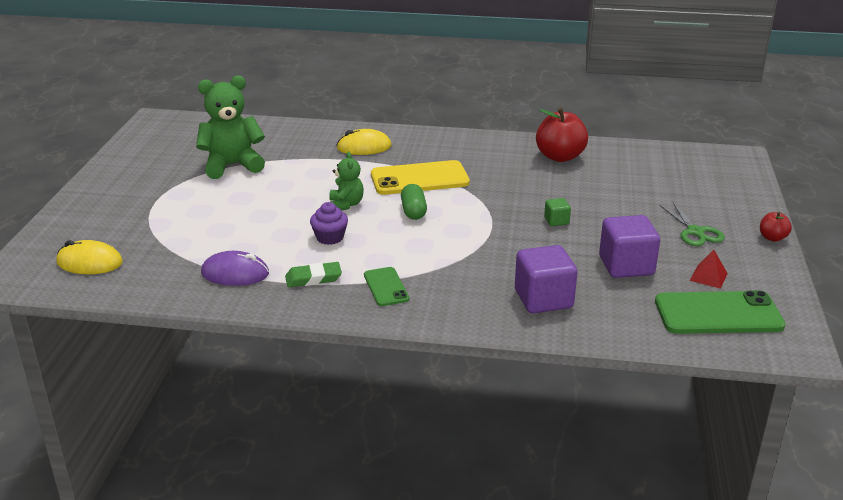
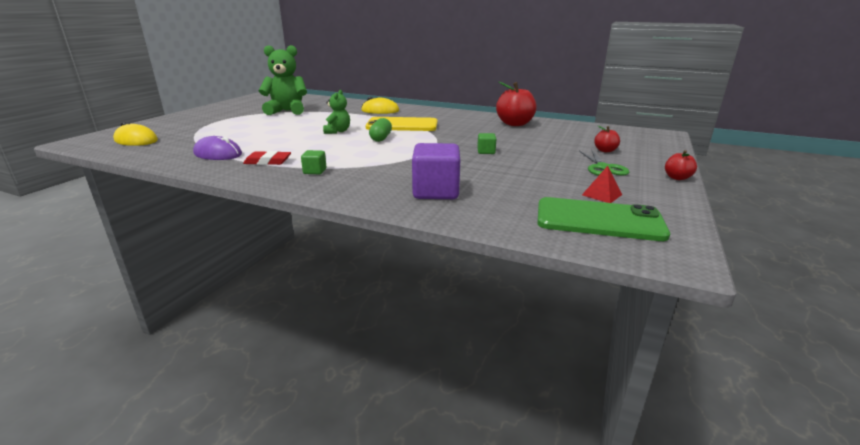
camera: 15 degrees right, 5 degrees down
green eraser [285,262,342,287] -> red eraser [243,151,291,165]
purple cupcake [310,202,348,245] -> none
green phone [364,267,409,306] -> green cube [301,150,326,174]
purple cube [599,215,660,278] -> none
none -> red apple [594,126,620,152]

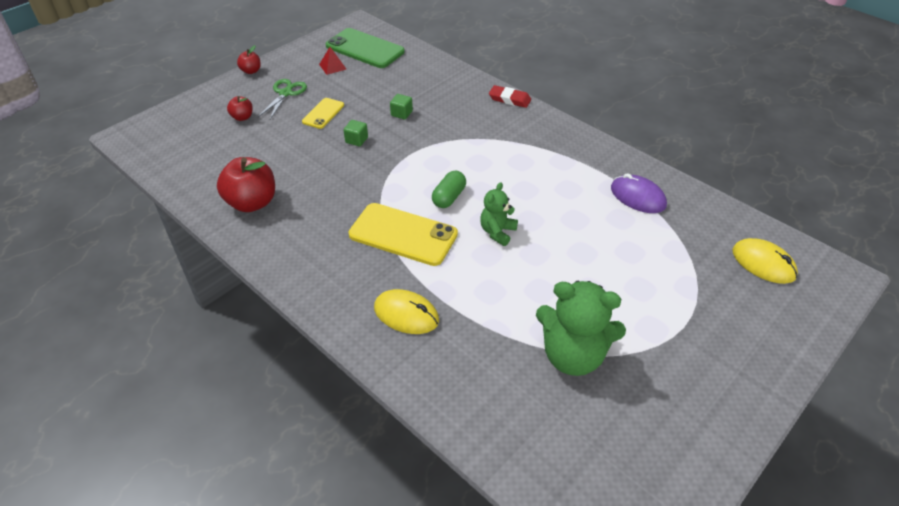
camera: 160 degrees left, 20 degrees up
red eraser [243,151,291,165] -> red eraser moved to [489,85,531,108]
green cube [301,150,326,174] -> green cube moved to [390,94,413,119]
purple cube [412,143,460,199] -> none
none -> yellow phone [302,98,344,129]

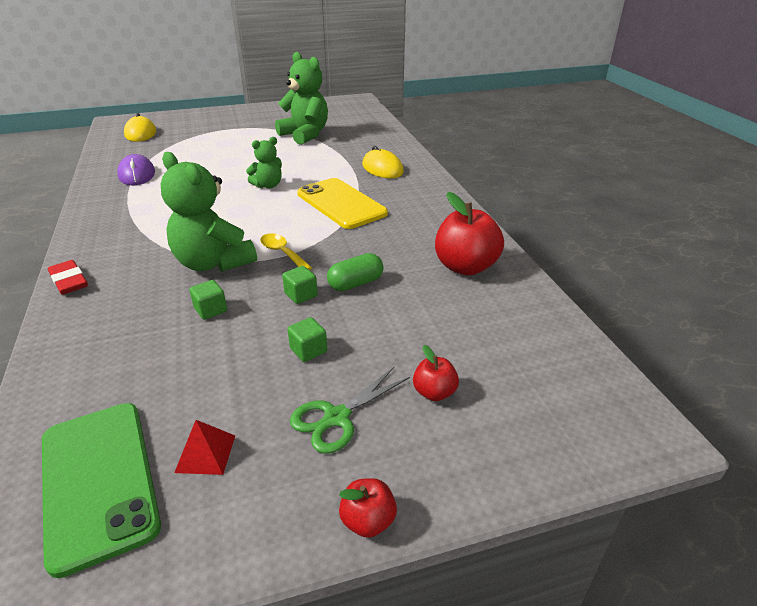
camera: 150 degrees left, 10 degrees down
yellow phone [302,98,344,129] -> green cube [287,317,327,362]
green capsule [432,171,466,208] -> green capsule moved to [327,253,384,291]
none -> green teddy bear [161,152,257,272]
none -> yellow spoon [260,233,312,270]

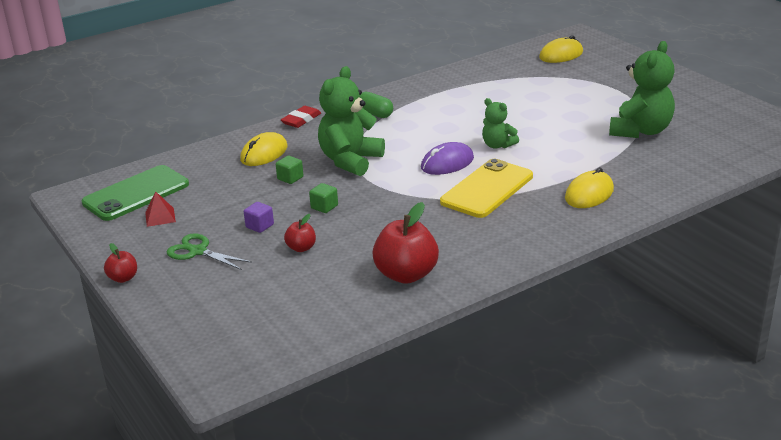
camera: 75 degrees right, 5 degrees down
purple mouse [117,154,155,185] -> purple mouse moved to [421,142,474,175]
yellow spoon [260,233,312,270] -> none
green cube [287,317,327,362] -> purple cube [244,202,274,233]
green capsule [327,253,384,291] -> green capsule moved to [360,91,393,118]
red apple [413,345,459,401] -> red apple moved to [284,214,316,252]
none -> yellow mouse [240,132,287,166]

